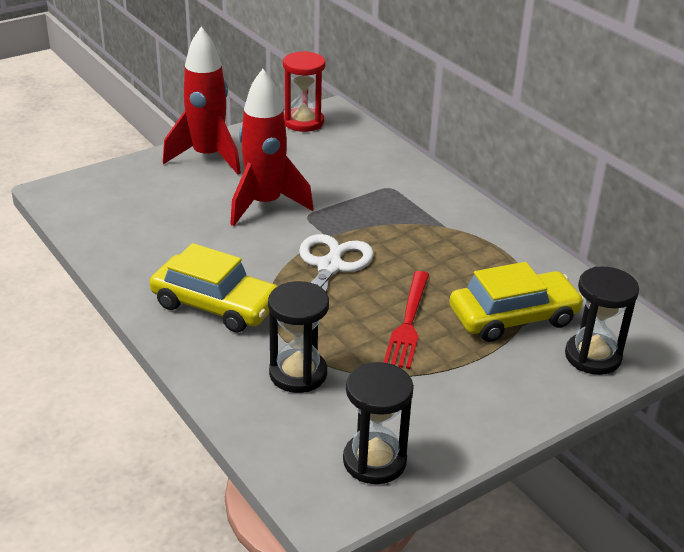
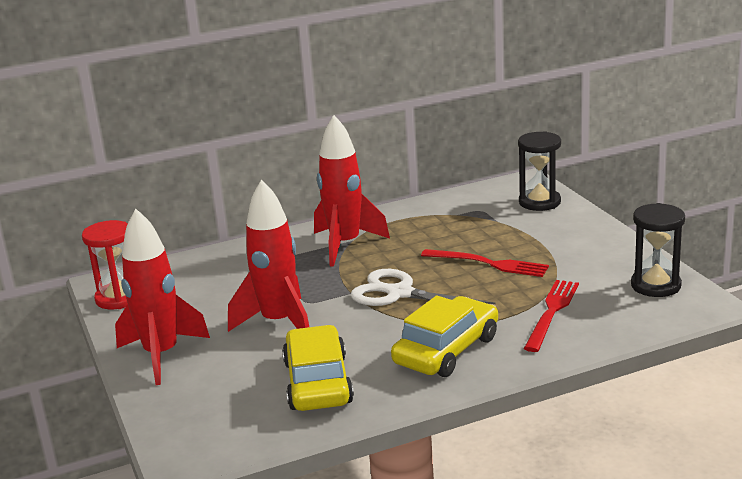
camera: 75 degrees left, 10 degrees down
black hourglass [268,281,329,393] -> red fork [524,280,579,352]
yellow car [449,262,584,342] -> yellow car moved to [282,325,354,411]
none -> red rocket [314,115,390,267]

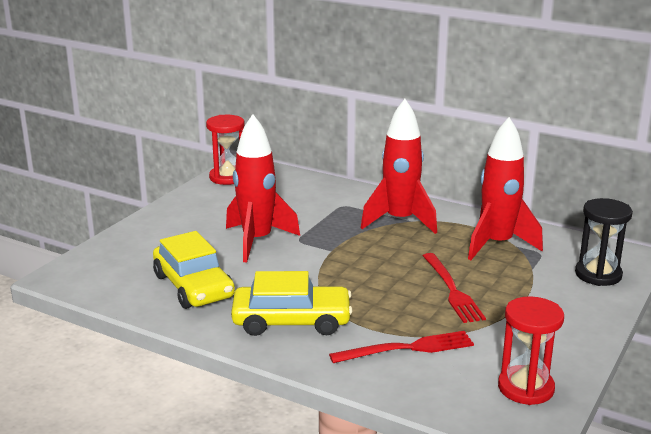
camera: 50 degrees right, 0 degrees up
red rocket [115,209,210,385] -> red rocket moved to [468,117,543,260]
yellow car [282,325,354,411] -> yellow car turned 105 degrees clockwise [153,231,235,309]
white scissors [350,269,496,306] -> none
black hourglass [631,203,685,297] -> red hourglass [498,296,564,405]

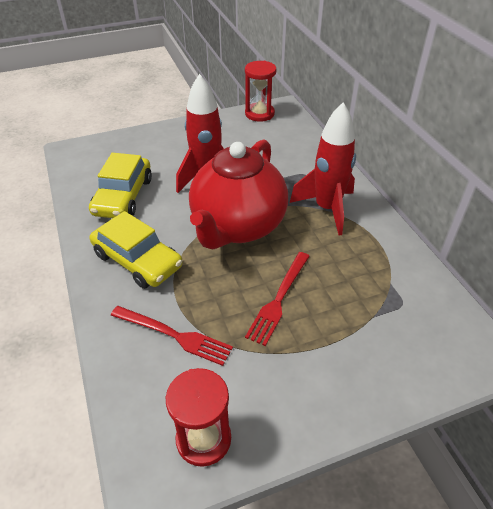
camera: 40 degrees right, 20 degrees up
red rocket [468,117,543,260] -> none
black hourglass [575,198,633,286] -> none
none -> red teapot [189,139,288,249]

